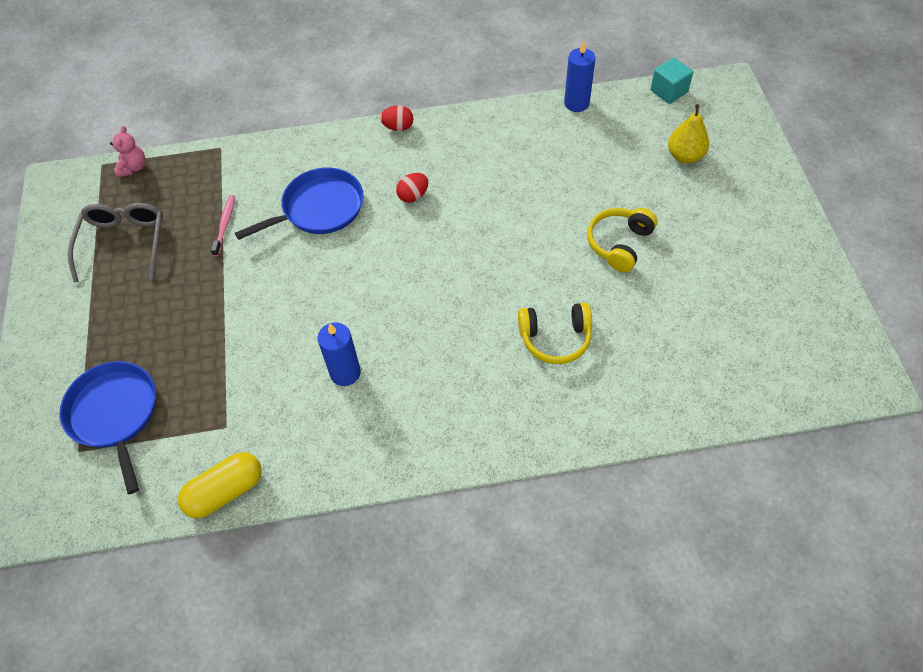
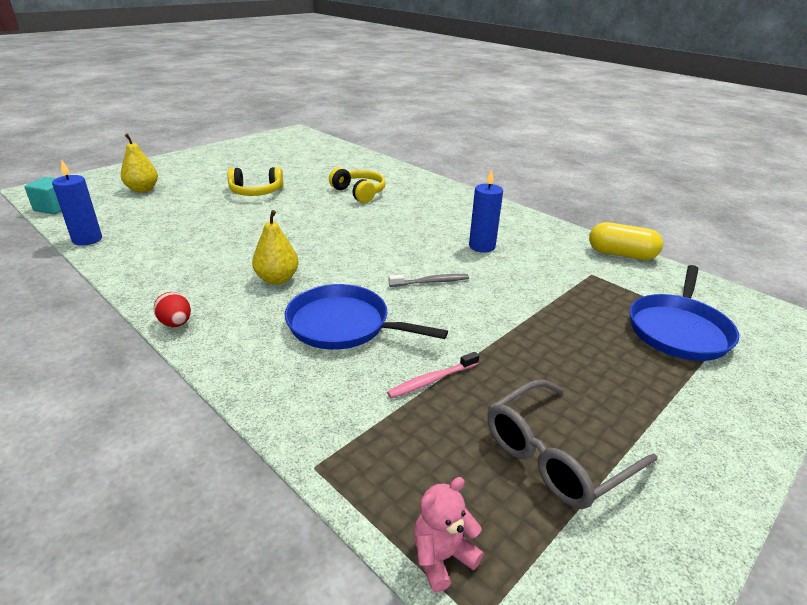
camera: 130 degrees left, 25 degrees down
red egg [396,173,428,203] -> yellow pear [252,210,299,284]
none -> grey toothbrush [388,274,469,287]

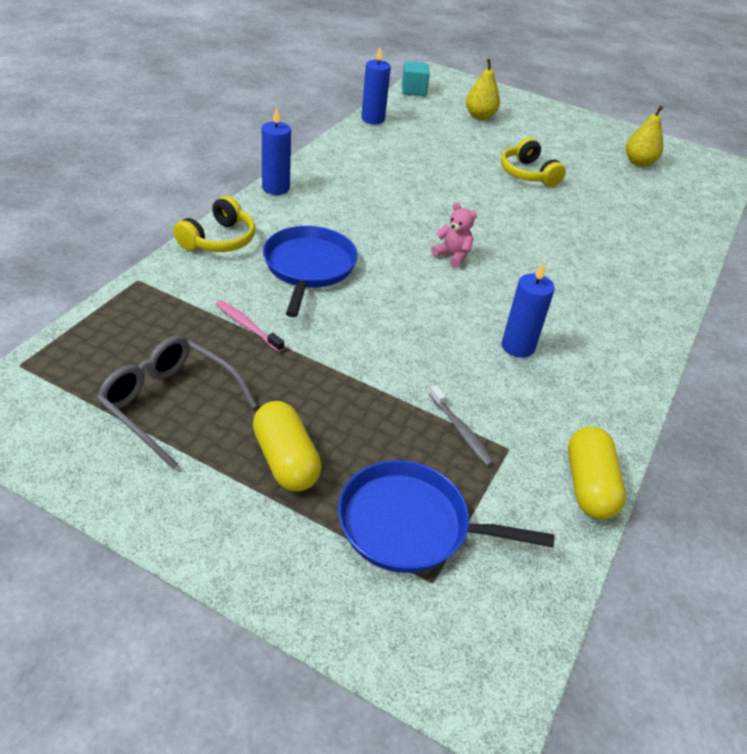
camera: 70 degrees right, 10 degrees up
red egg [154,292,191,327] -> blue candle [262,107,291,195]
yellow pear [252,210,299,284] -> yellow pear moved to [626,106,663,167]
yellow headphones [329,167,385,203] -> yellow headphones moved to [174,196,255,252]
grey toothbrush [388,274,469,287] -> grey toothbrush moved to [429,385,494,466]
pink teddy bear [414,477,484,592] -> pink teddy bear moved to [431,202,477,268]
none -> yellow capsule [253,401,322,491]

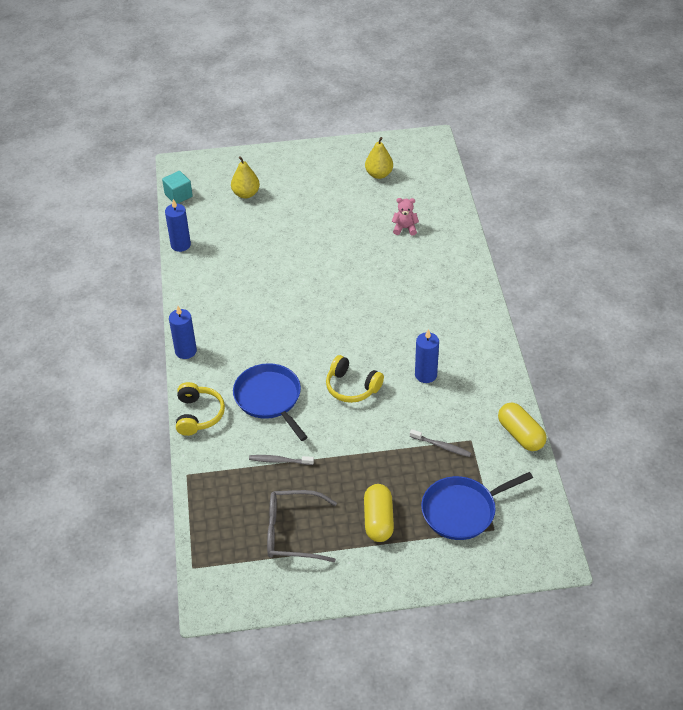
camera: 30 degrees left, 5 degrees up
pink toothbrush [216,300,284,352] -> grey toothbrush [249,455,314,465]
yellow capsule [253,401,322,491] -> yellow capsule turned 60 degrees clockwise [364,484,394,542]
pink teddy bear [431,202,477,268] -> pink teddy bear moved to [392,198,419,236]
yellow headphones [501,138,566,187] -> yellow headphones moved to [326,355,384,403]

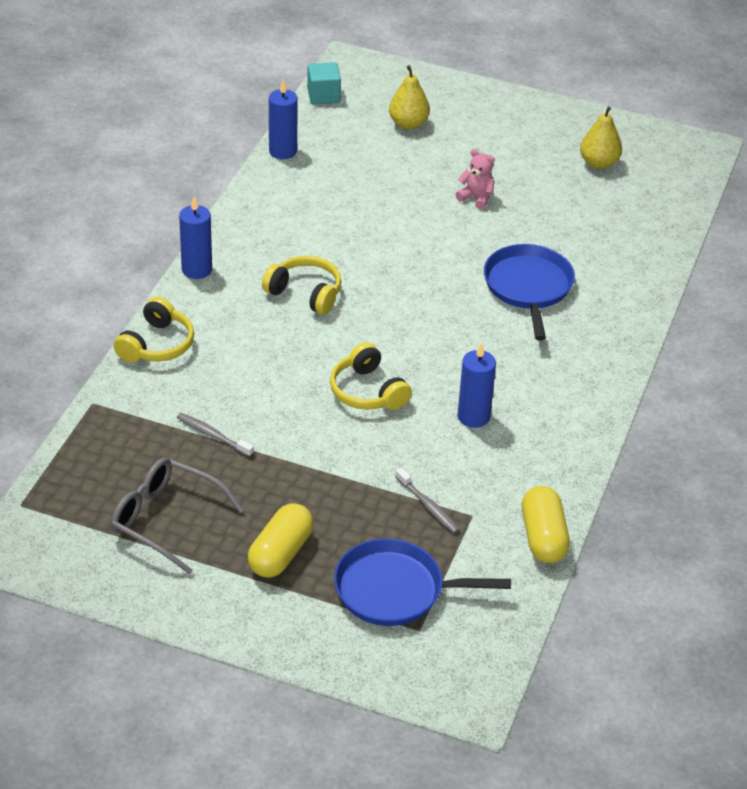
camera: 25 degrees right, 5 degrees down
blue pan [233,363,308,441] -> blue pan moved to [484,244,575,340]
pink teddy bear [392,198,419,236] -> pink teddy bear moved to [455,149,495,210]
none -> yellow headphones [262,256,342,315]

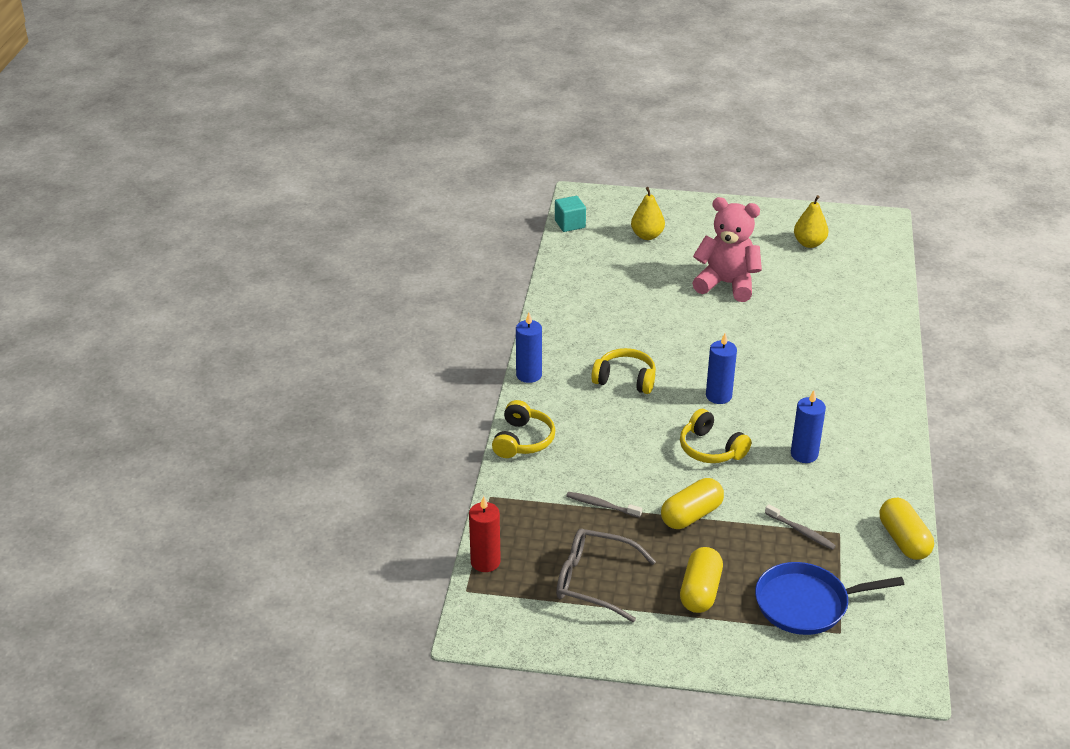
camera: 10 degrees left, 5 degrees down
blue candle [269,80,298,159] -> blue candle moved to [706,333,737,404]
pink teddy bear [455,149,495,210] -> pink teddy bear [692,197,762,302], size x2.12
blue pan [484,244,575,340] -> none
none -> red candle [469,496,501,572]
none -> yellow capsule [661,478,724,529]

